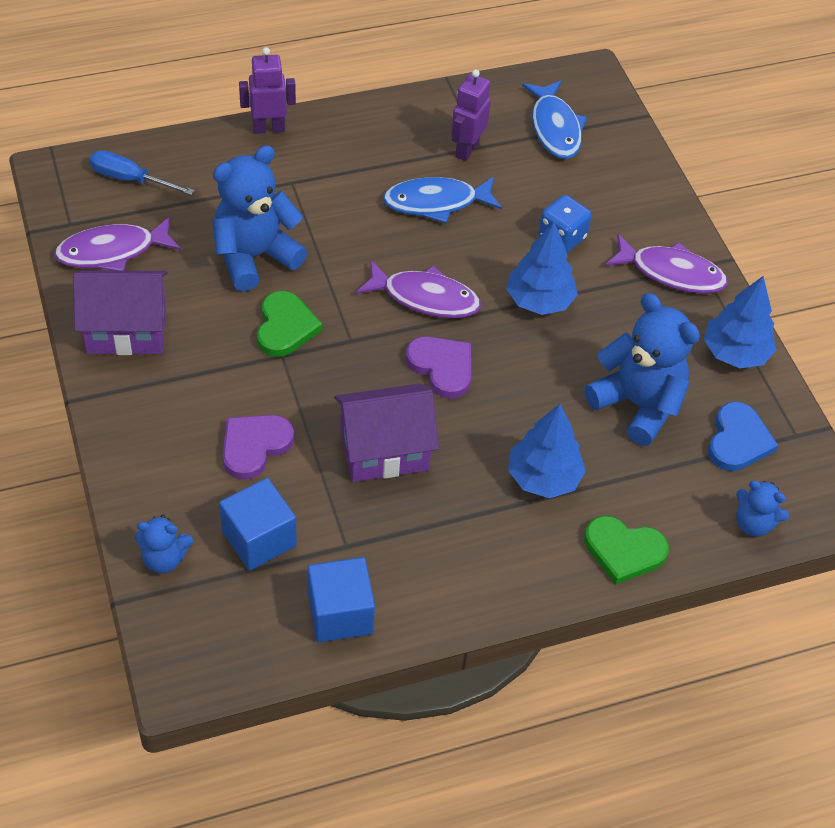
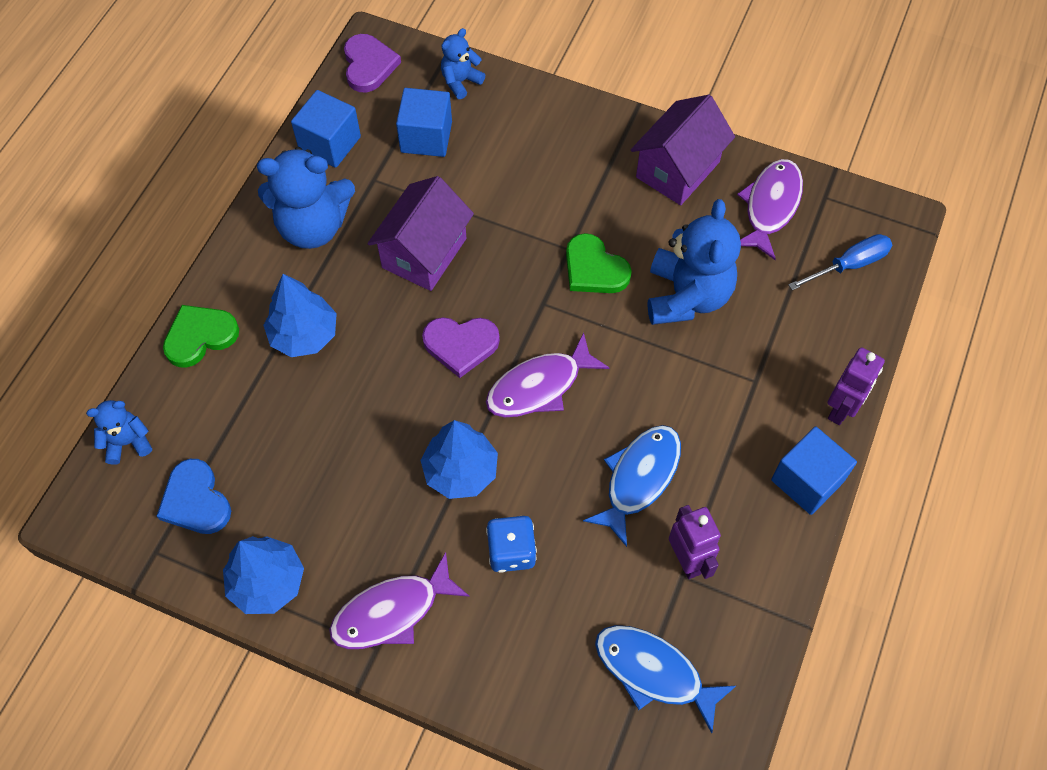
camera: 135 degrees right, 10 degrees up
purple heart [223,415,294,480] -> purple heart moved to [344,34,401,92]
blue teddy bear [585,293,700,446] -> blue teddy bear moved to [257,147,355,249]
none -> blue cube [771,427,857,515]

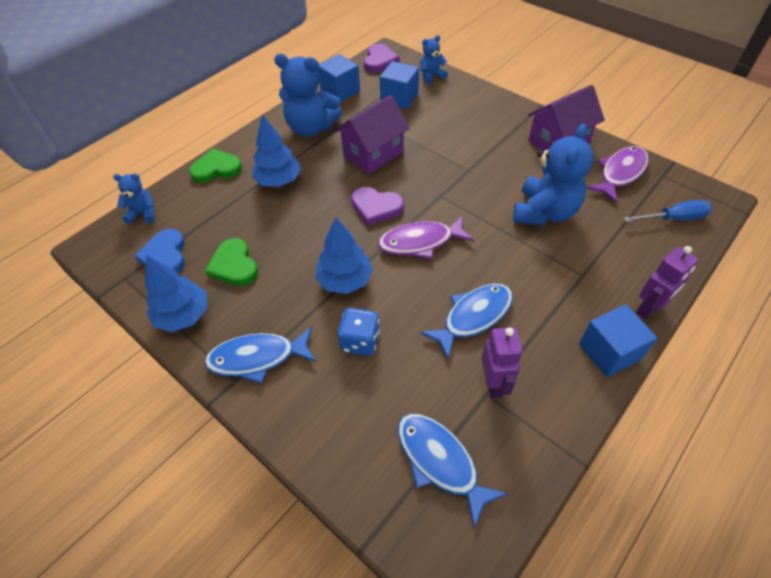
camera: 20 degrees right, 10 degrees down
purple fish [329,552,470,649] -> blue fish [204,327,316,384]
green heart [566,233,632,293] -> green heart moved to [205,238,258,286]

